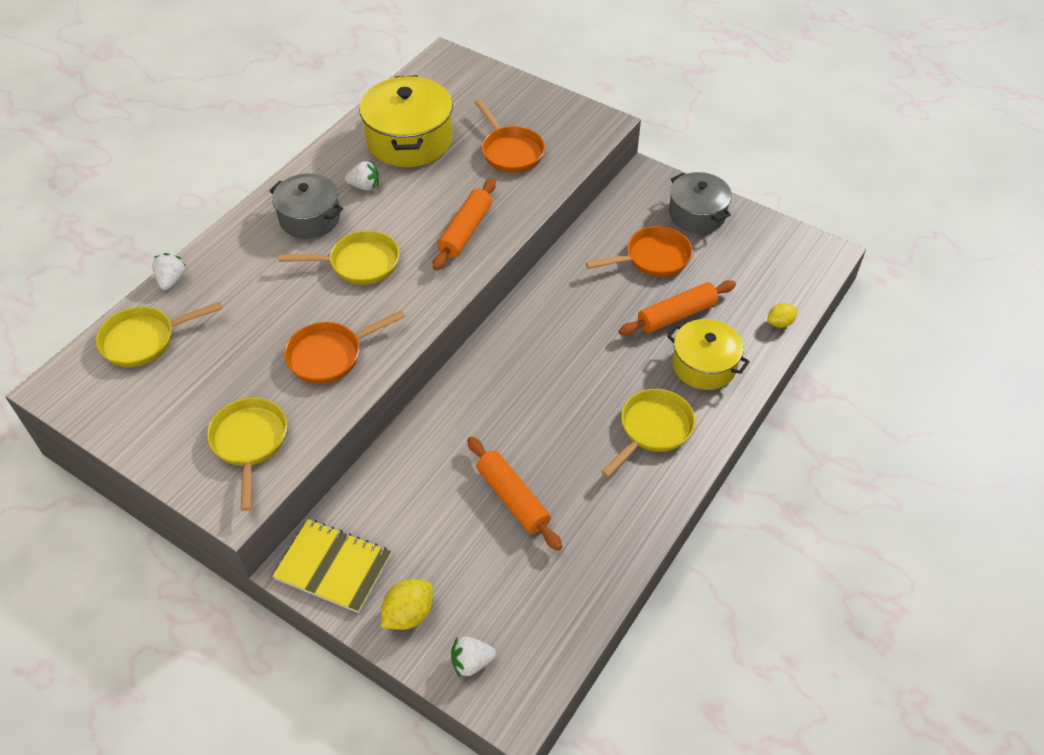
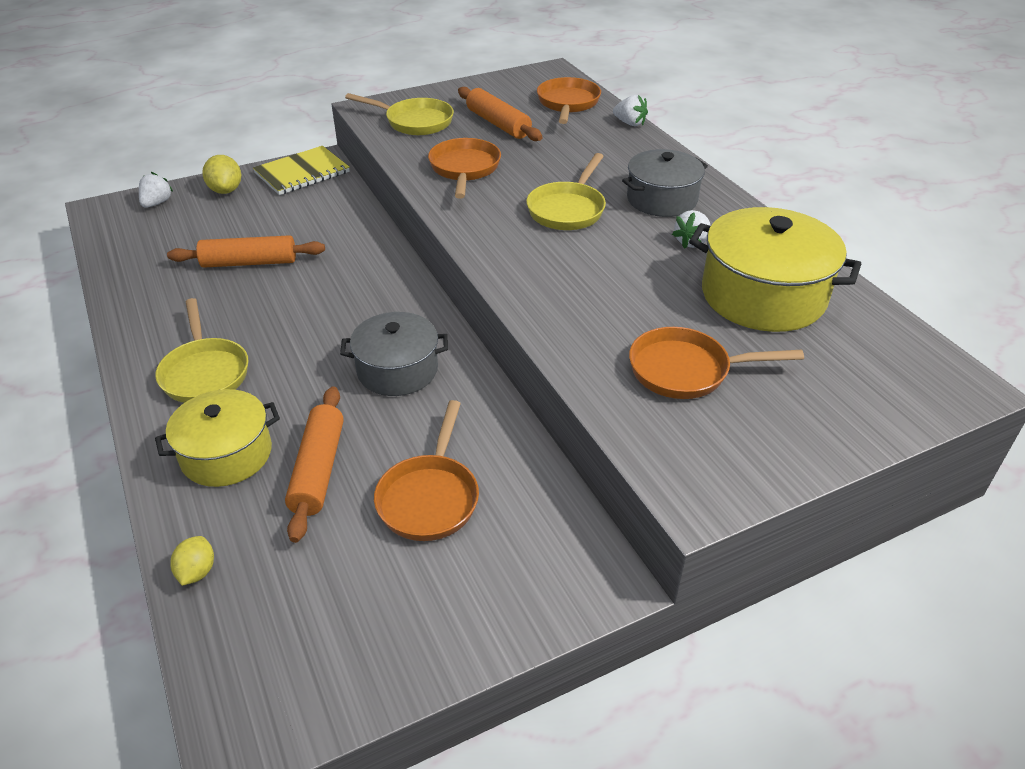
camera: 120 degrees right, 10 degrees down
yellow pan [96,302,223,367] -> orange pan [537,77,601,124]
orange rolling pin [433,178,496,270] -> orange rolling pin moved to [458,87,543,141]
grey pot [669,172,732,233] -> grey pot moved to [340,312,448,396]

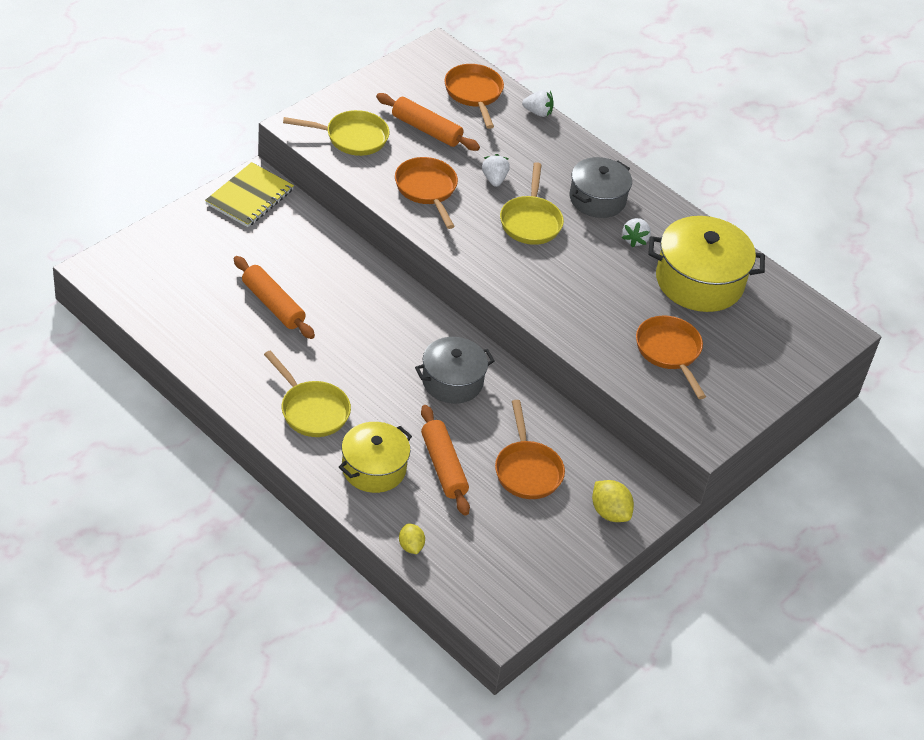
camera: 25 degrees left, 5 degrees up
white strawberry [139,172,173,207] -> white strawberry moved to [482,154,510,187]
orange rolling pin [167,235,325,268] -> orange rolling pin turned 75 degrees clockwise [234,256,315,339]
yellow lemon [202,155,241,194] -> yellow lemon moved to [592,480,634,522]
orange pan [629,327,804,399] -> orange pan turned 90 degrees clockwise [636,316,706,399]

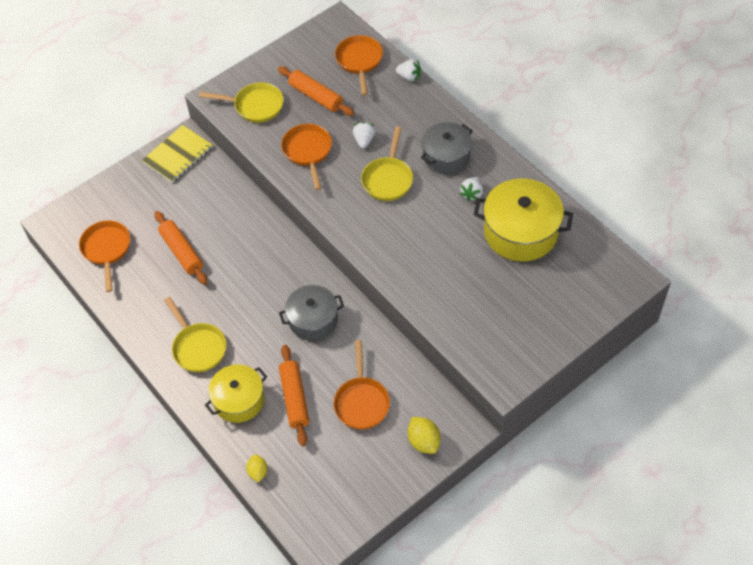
camera: 15 degrees right, 10 degrees up
orange pan [636,316,706,399] -> orange pan moved to [79,220,130,292]

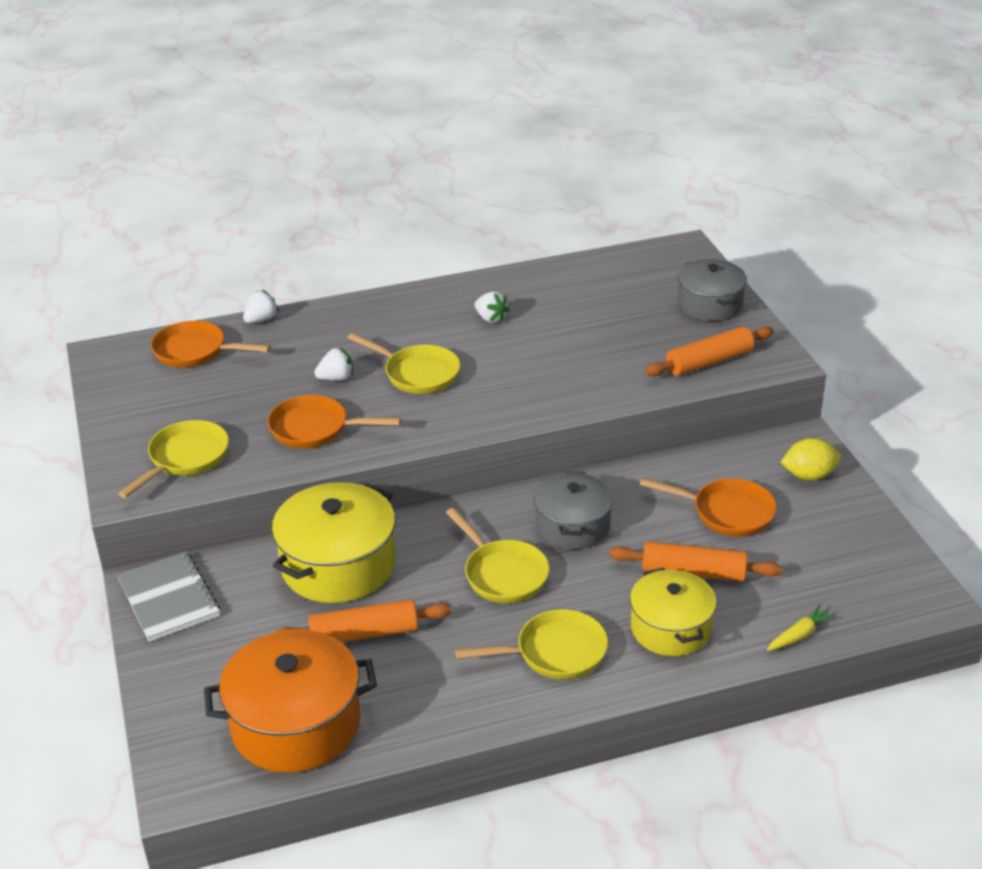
camera: 70 degrees left, 20 degrees down
orange pan [79,220,130,292] -> orange pot [204,629,377,773]
yellow notebook [142,125,212,183] -> grey notebook [117,551,220,642]
yellow lemon [246,454,267,482] -> yellow carrot [767,605,836,651]
orange rolling pin [278,66,354,116] -> orange rolling pin moved to [645,326,773,376]
white strawberry [353,122,375,148] -> white strawberry turned 135 degrees clockwise [314,347,353,381]
grey pot [421,122,473,174] -> grey pot moved to [678,259,747,321]
yellow pot [473,178,573,262] -> yellow pot moved to [272,482,396,603]
none -> yellow pan [446,508,550,603]

